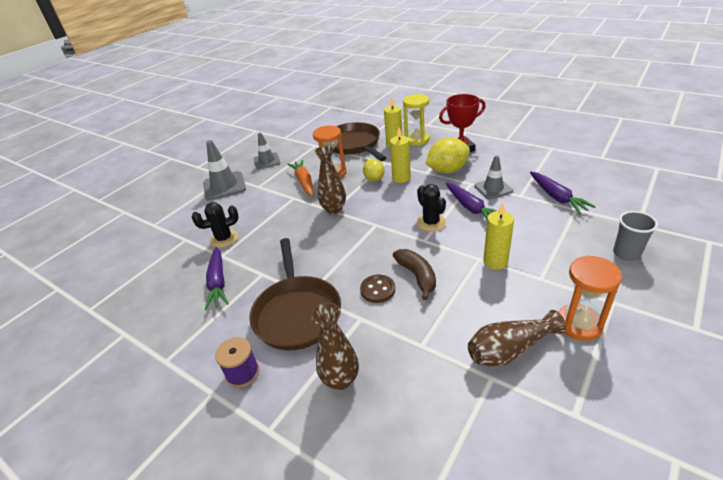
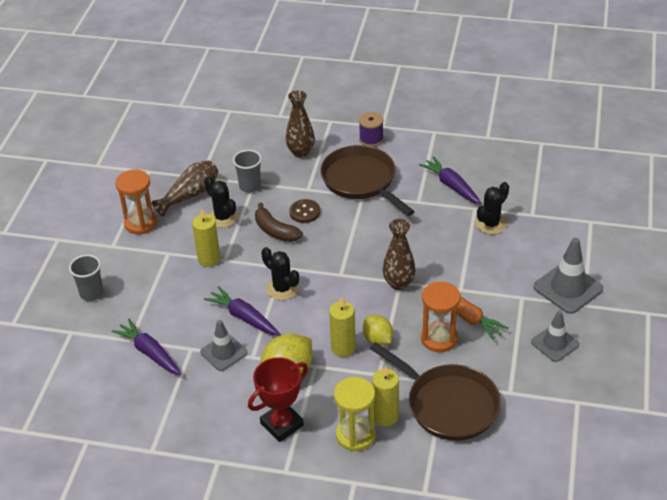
camera: 155 degrees right, 5 degrees up
none -> black cactus [204,176,238,228]
none -> grey cup [233,150,262,193]

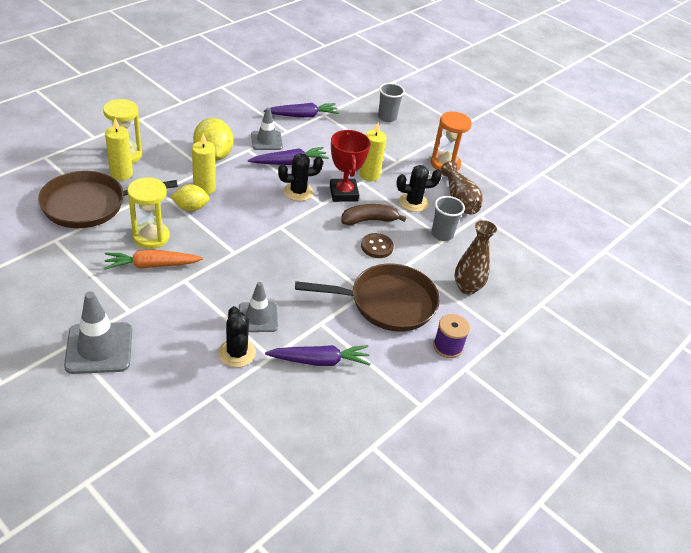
camera: 115 degrees right, 0 degrees up
red trophy [248,357,308,442] -> red trophy moved to [330,130,371,202]
brown vase [383,219,416,290] -> none
orange hourglass [421,281,461,352] -> yellow hourglass [128,177,170,249]
grey traffic cone [531,310,579,362] -> grey traffic cone moved to [239,282,278,332]

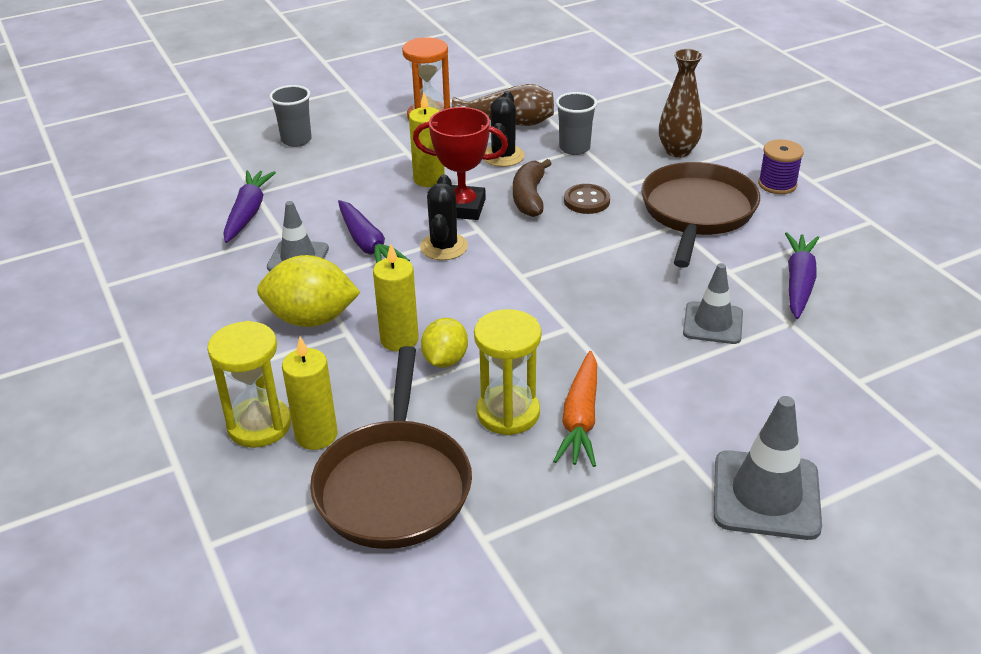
camera: 65 degrees left, 5 degrees down
black cactus [218,306,256,367] -> none
purple carrot [248,147,329,165] -> purple carrot turned 150 degrees clockwise [338,200,410,263]

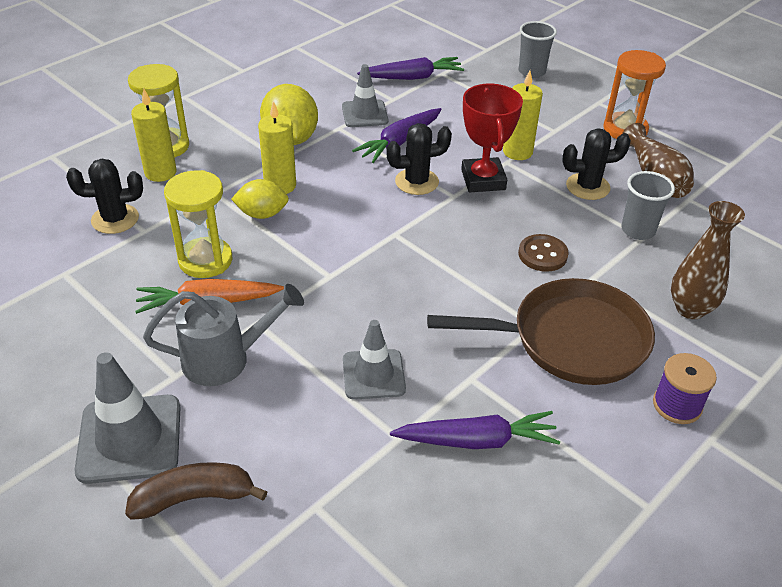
camera: 70 degrees right, 5 degrees up
brown pan [310,346,472,549] -> black cactus [66,159,143,234]
brown banana [513,159,552,217] -> brown banana moved to [125,462,268,520]
none -> grey watering can [143,284,304,386]

